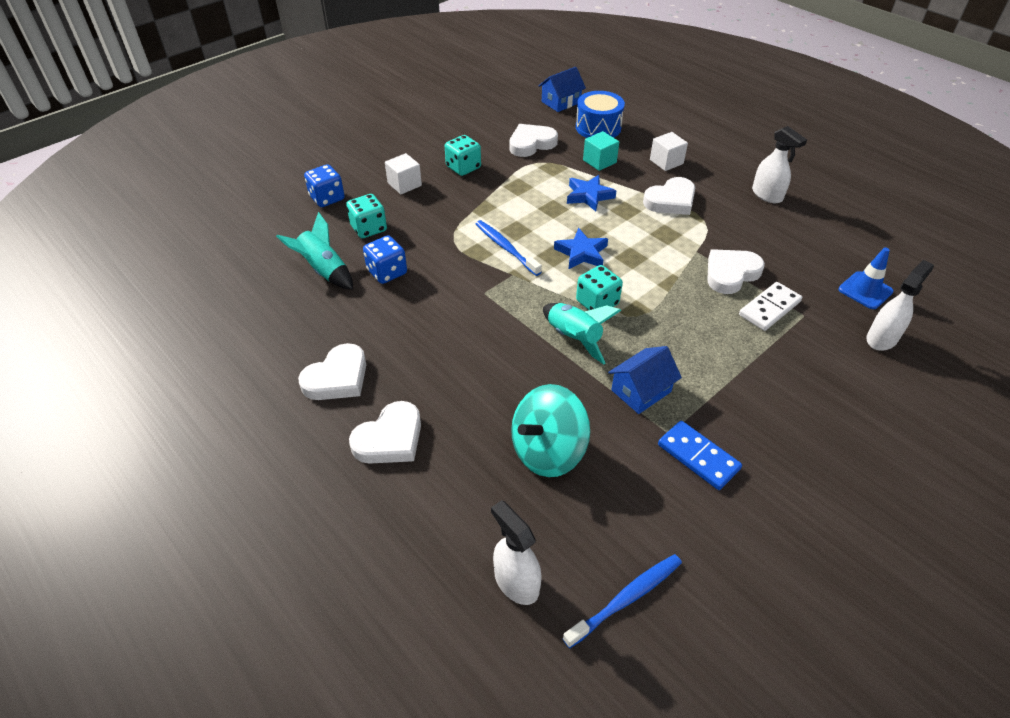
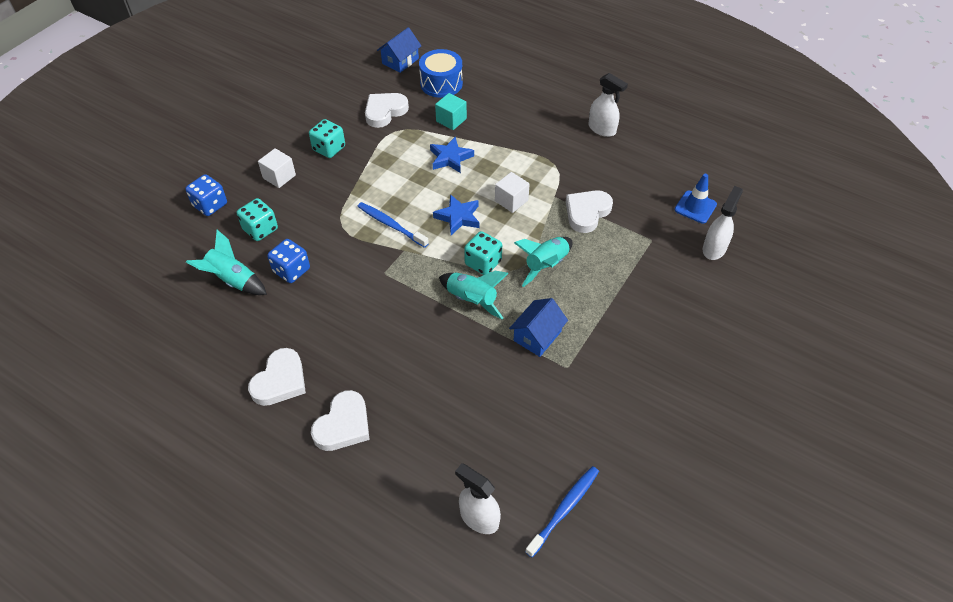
camera: 15 degrees left, 5 degrees up
turquoise spinning top [511,384,590,477] -> none
white heart [643,177,695,215] -> none
white cube [650,132,688,171] -> white cube moved to [495,172,530,213]
blue domino [658,421,742,490] -> none
white domino [739,282,802,331] -> none
none -> turquoise rocket [514,237,573,287]

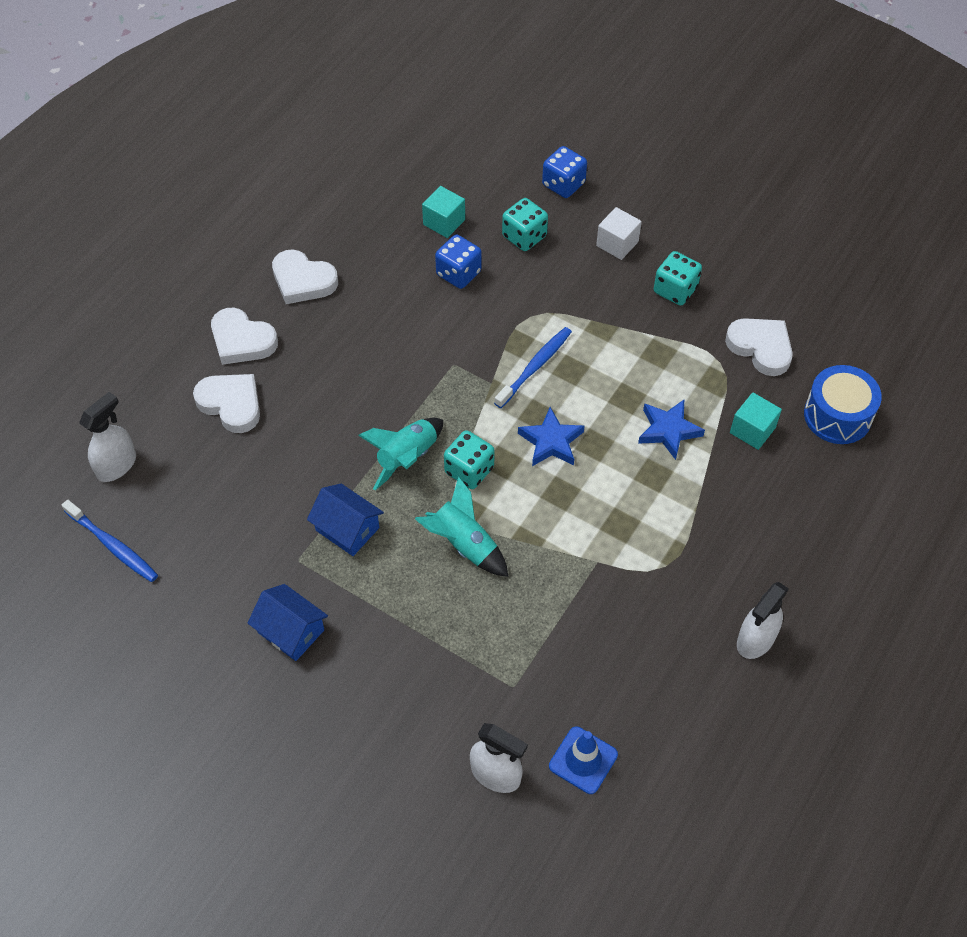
camera: 90 degrees right, 5 degrees up
turquoise rocket [186,230,267,295] -> turquoise cube [422,186,465,238]
blue house [377,27,421,73] -> blue house moved to [248,584,328,661]
white cube [495,172,530,213] -> none
white heart [566,190,613,233] -> white heart moved to [193,374,260,433]

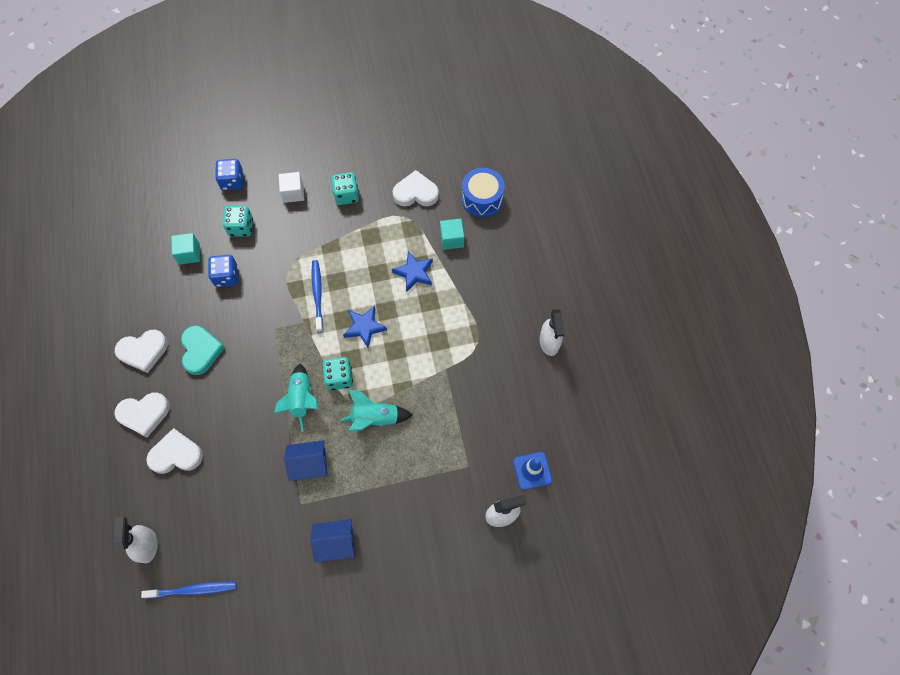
camera: 45 degrees left, 10 degrees up
none -> turquoise heart [181,326,225,375]

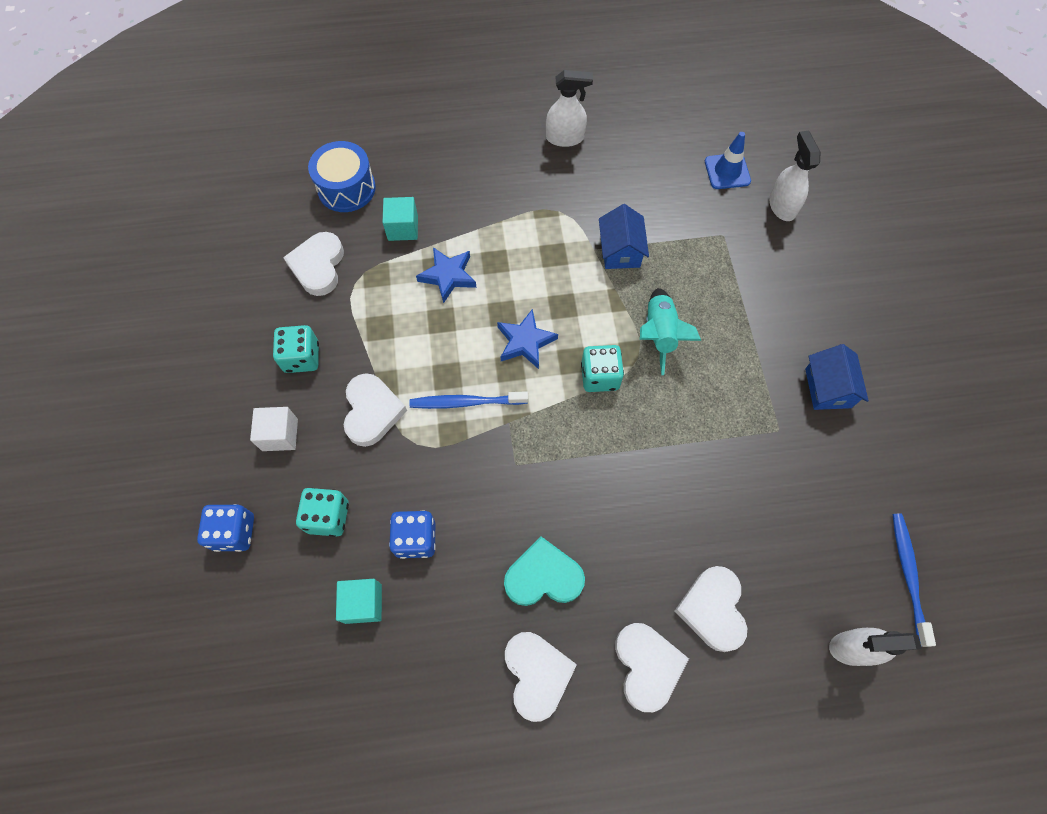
camera: 85 degrees left, 0 degrees up
turquoise rocket [274,364,318,432] -> none
blue house [284,440,327,481] -> blue house moved to [599,204,649,269]
none -> white heart [344,373,407,447]

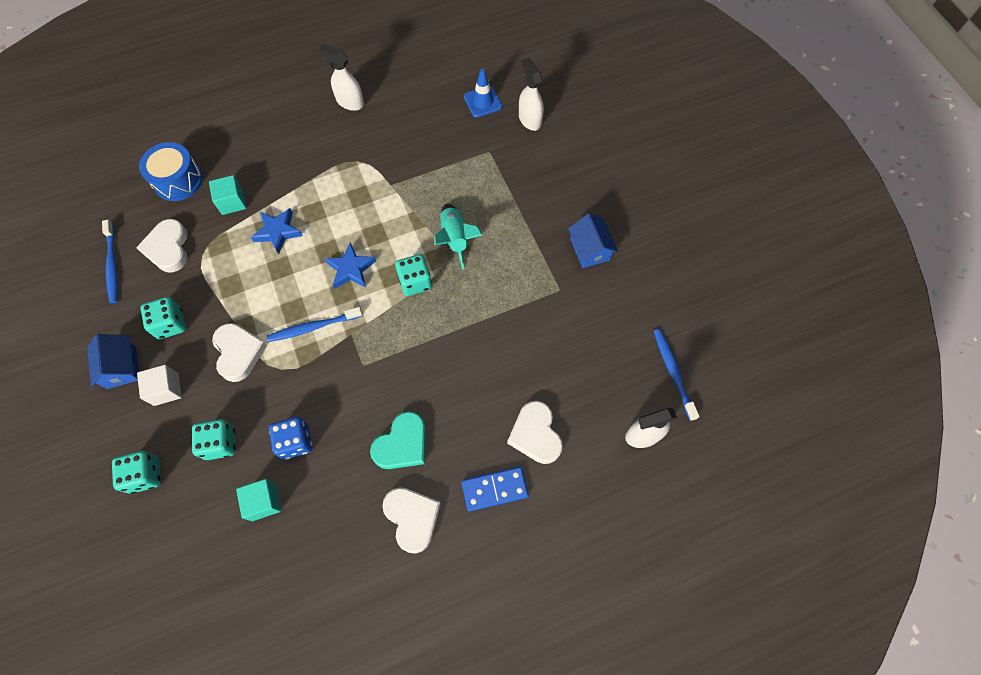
camera: 15 degrees left, 0 degrees up
blue dice [197,504,254,552] -> turquoise dice [112,451,161,494]
turquoise heart [504,536,585,606] -> turquoise heart turned 150 degrees clockwise [370,411,426,469]
white spray bottle [546,70,593,147] -> white spray bottle turned 135 degrees counterclockwise [318,44,364,111]
blue house [599,204,649,269] -> blue house moved to [87,334,139,389]
white heart [615,623,689,712] -> blue domino [461,467,529,511]
none -> blue toothbrush [102,220,118,304]

